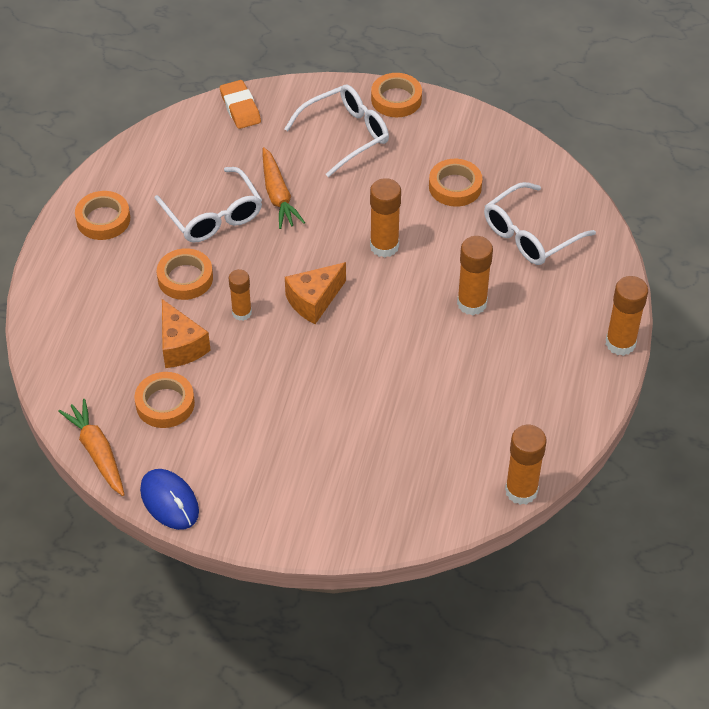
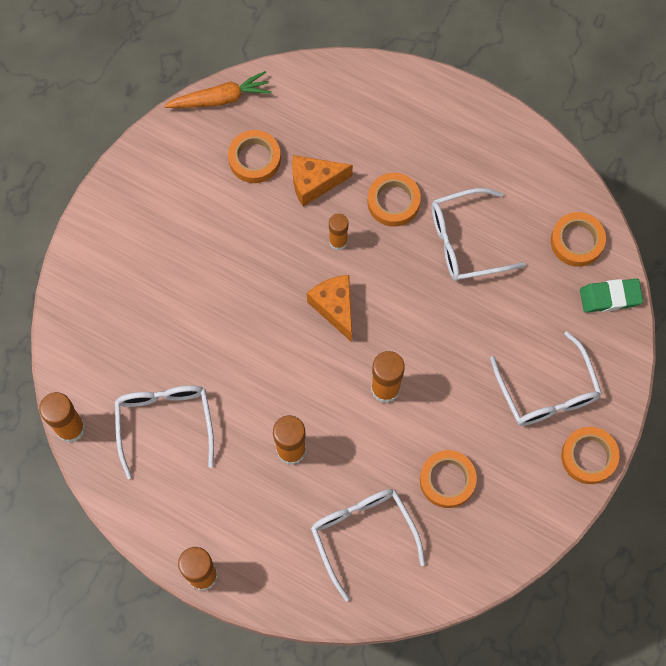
camera: 105 degrees right, 20 degrees up
orange tape [75,191,130,240] -> orange tape moved to [551,212,606,267]
blue mouse [140,469,199,530] -> none
orange eraser [220,80,261,129] -> green eraser [580,279,643,313]
orange carrot [263,147,305,229] -> none
none -> white glasses [115,385,214,479]

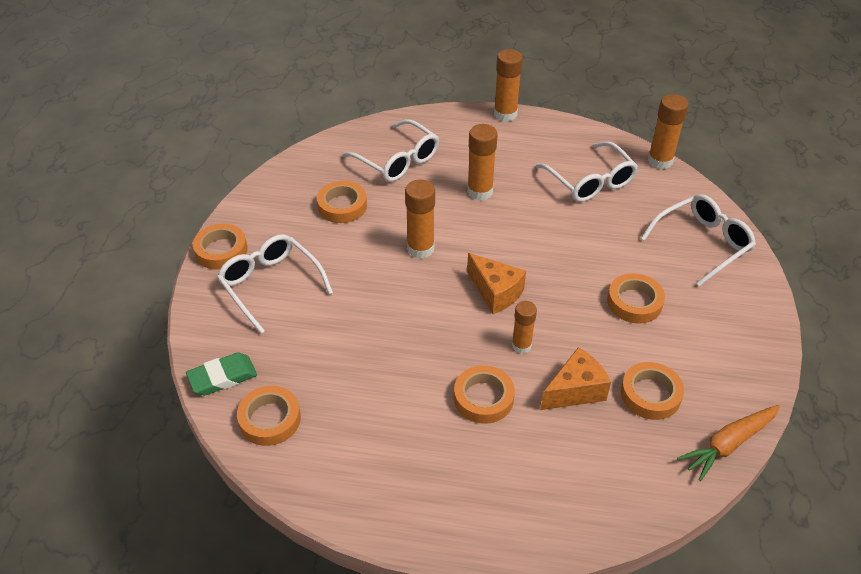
camera: 160 degrees right, 25 degrees down
white glasses [431,188,526,281] -> white glasses moved to [641,194,756,286]
none -> orange tape [607,273,665,323]

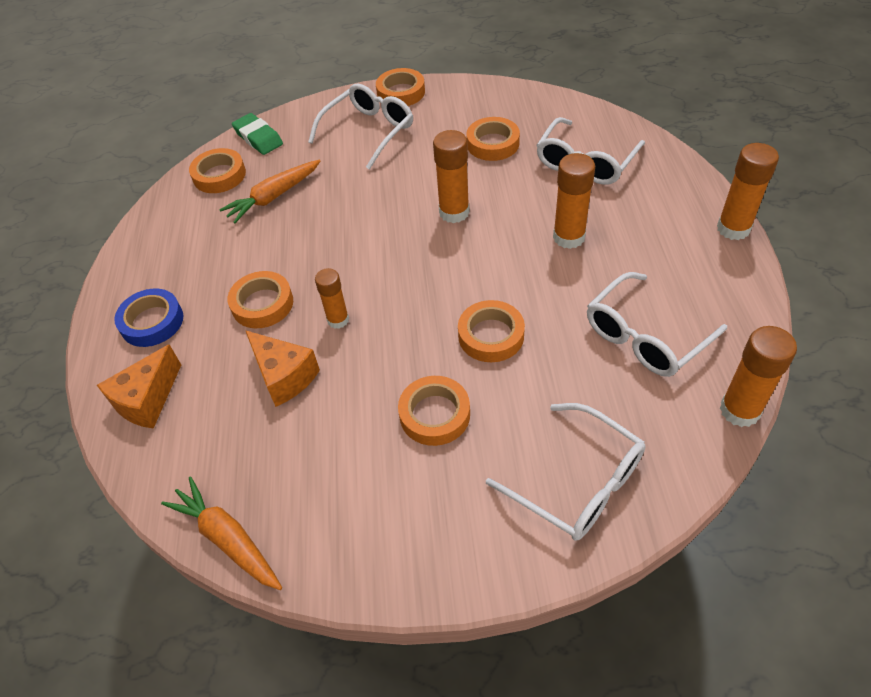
camera: 80 degrees right, 5 degrees up
orange cheese [467,253,526,314] -> orange cheese moved to [97,344,181,429]
orange tape [621,362,684,420] -> orange tape moved to [458,300,525,362]
none -> blue tape [114,289,184,347]
none -> orange carrot [219,160,321,223]

